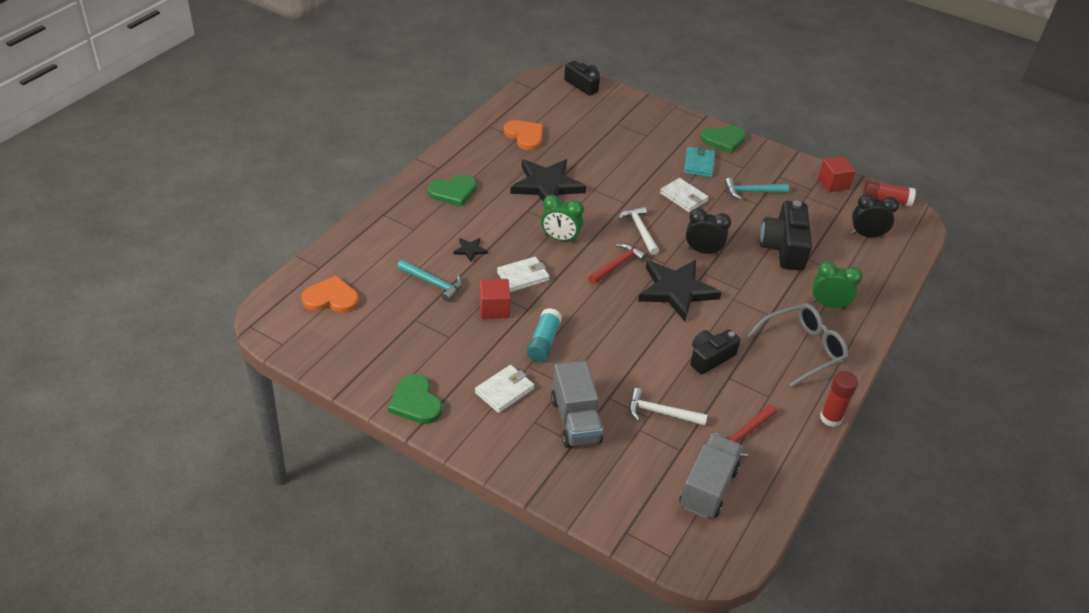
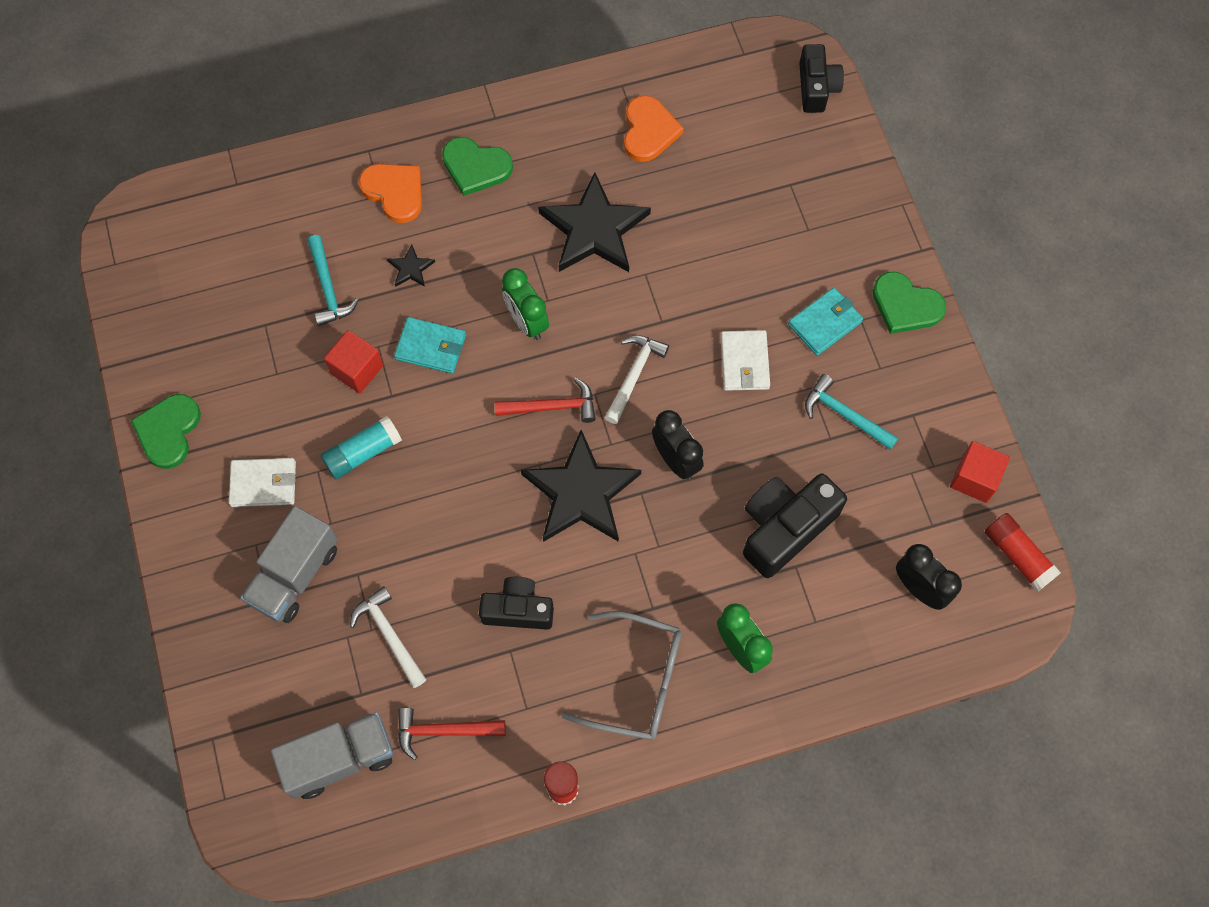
camera: 45 degrees right, 25 degrees up
orange heart [301,275,359,313] -> orange heart moved to [359,164,422,223]
white wallet [497,257,550,292] -> turquoise wallet [394,317,466,374]

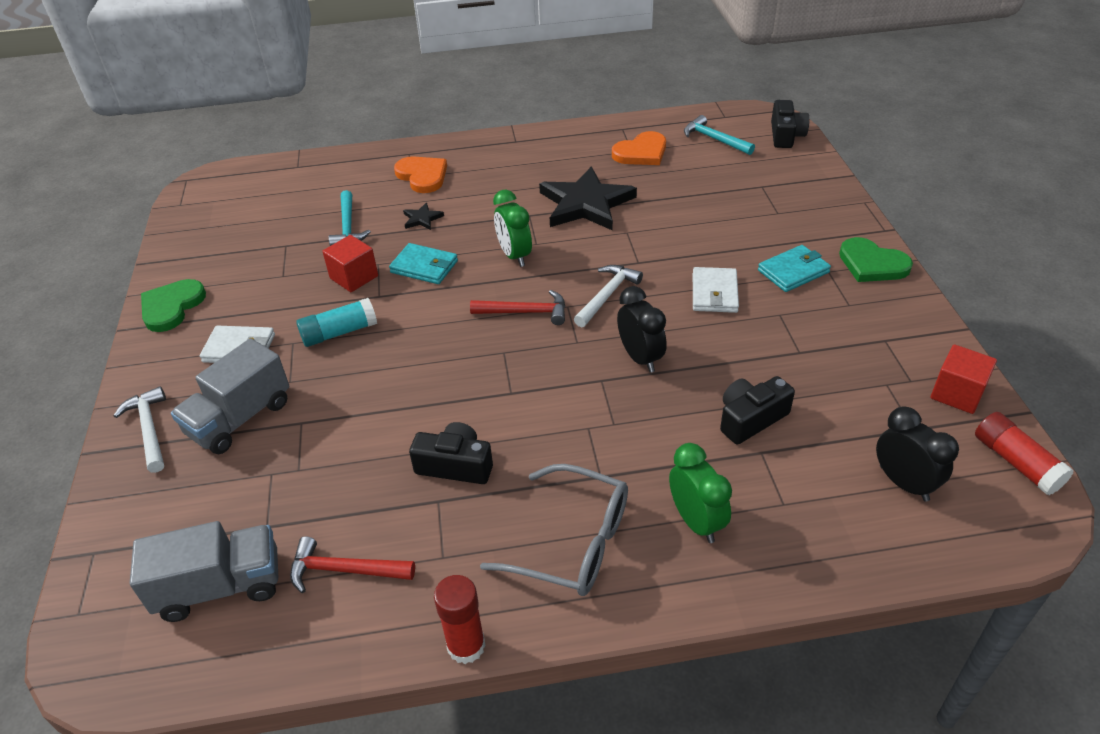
camera: 10 degrees right, 25 degrees down
white hammer [350,586,426,688] -> white hammer moved to [114,386,166,473]
green heart [442,137,513,196] -> none
black star [521,430,641,542] -> none
orange heart [624,96,684,162] -> orange heart turned 45 degrees clockwise [612,131,666,165]
black camera [743,474,847,578] -> black camera [720,376,795,445], size x0.65
turquoise hammer [805,374,898,450] -> turquoise hammer moved to [684,115,755,155]

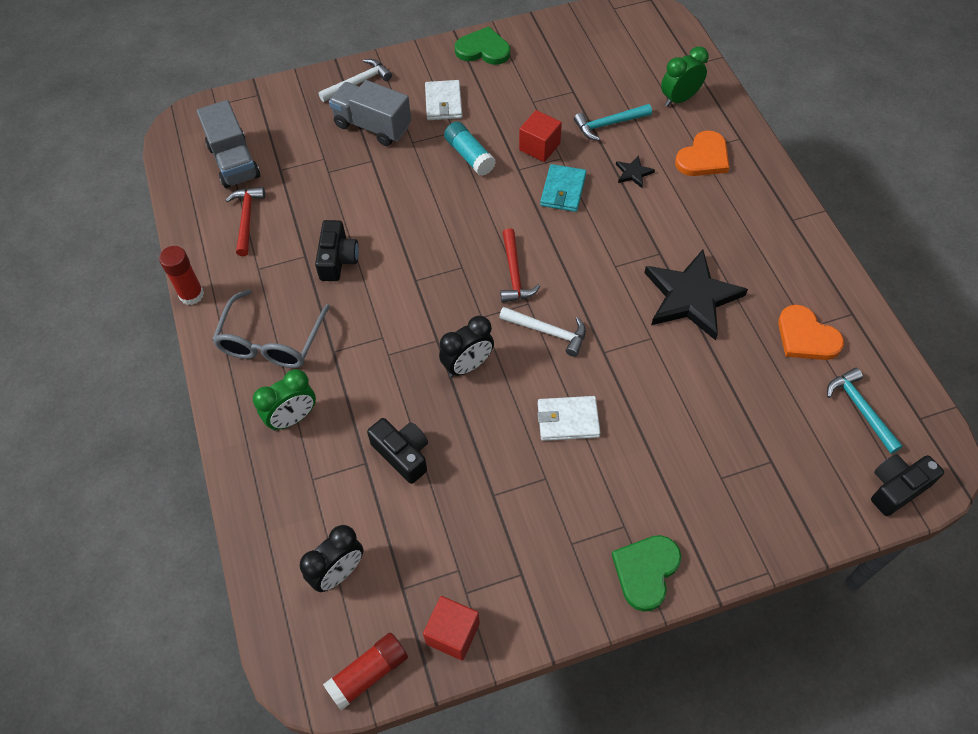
camera: 80 degrees right, 15 degrees up
green clock [493,190,532,267] -> green clock moved to [661,47,709,107]
turquoise hammer [684,115,755,155] -> turquoise hammer turned 60 degrees counterclockwise [827,368,903,454]
turquoise wallet [758,245,831,292] -> none
black camera [771,100,809,148] -> black camera turned 150 degrees clockwise [871,454,944,516]

